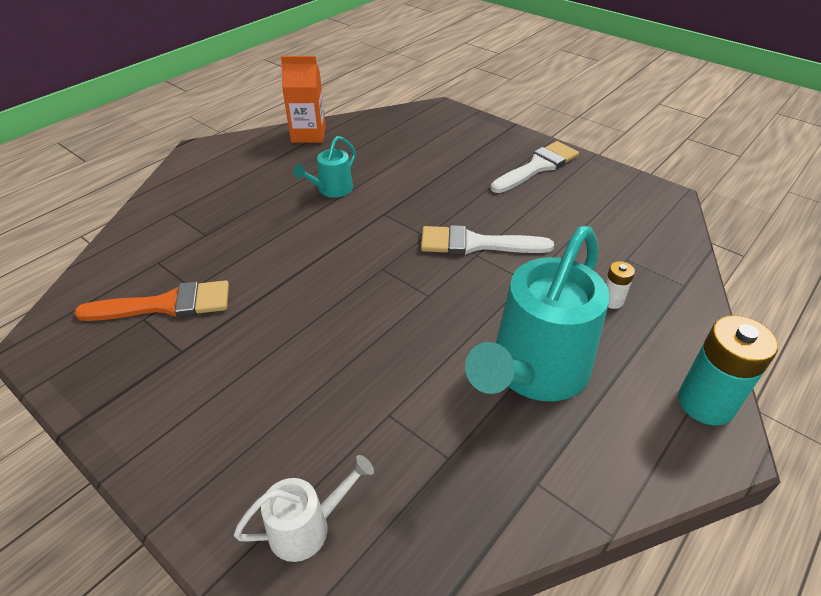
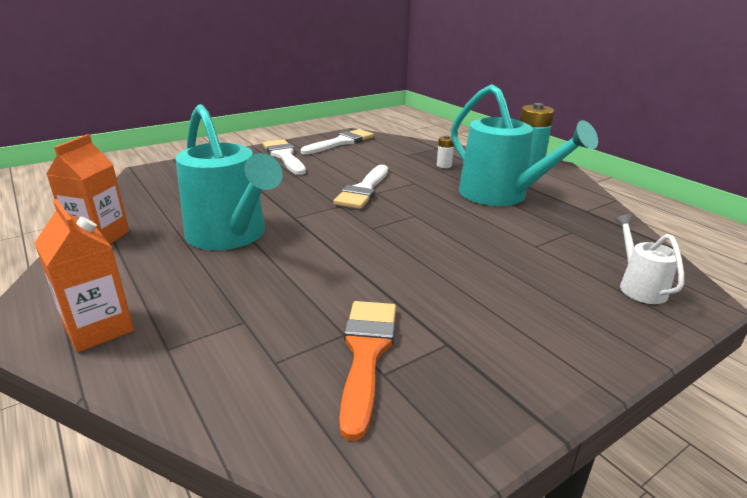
camera: 75 degrees left, 15 degrees down
turquoise watering can [293,136,356,198] -> turquoise watering can [176,104,283,250], size x2.10
none -> orange carton [34,199,134,352]
none -> white brush [301,129,374,155]

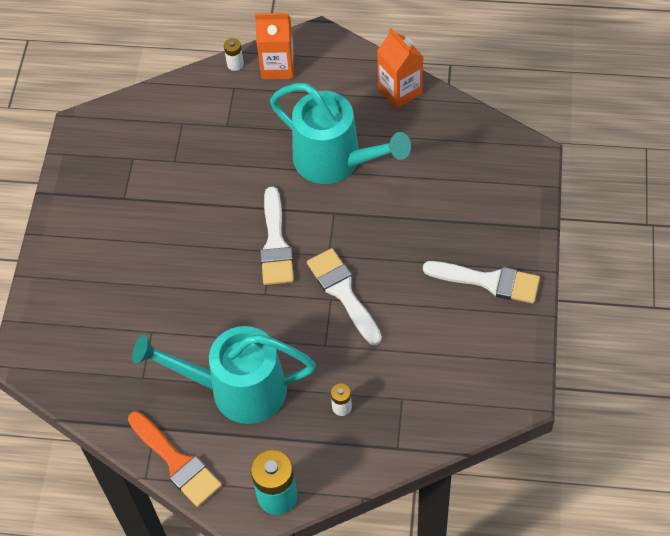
camera: 135 degrees right, 30 degrees up
turquoise watering can [176,104,283,250] -> turquoise watering can turned 150 degrees counterclockwise [270,83,411,184]
white brush [301,129,374,155] -> white brush moved to [260,187,294,285]
orange brush [339,301,396,441] -> orange brush moved to [128,411,222,507]
white watering can [615,214,684,304] -> none
none -> white battery [224,38,244,71]

